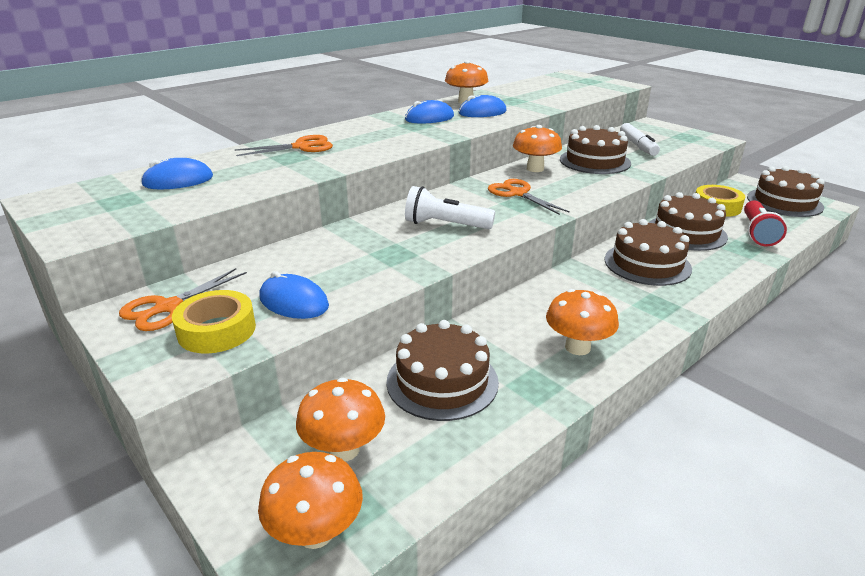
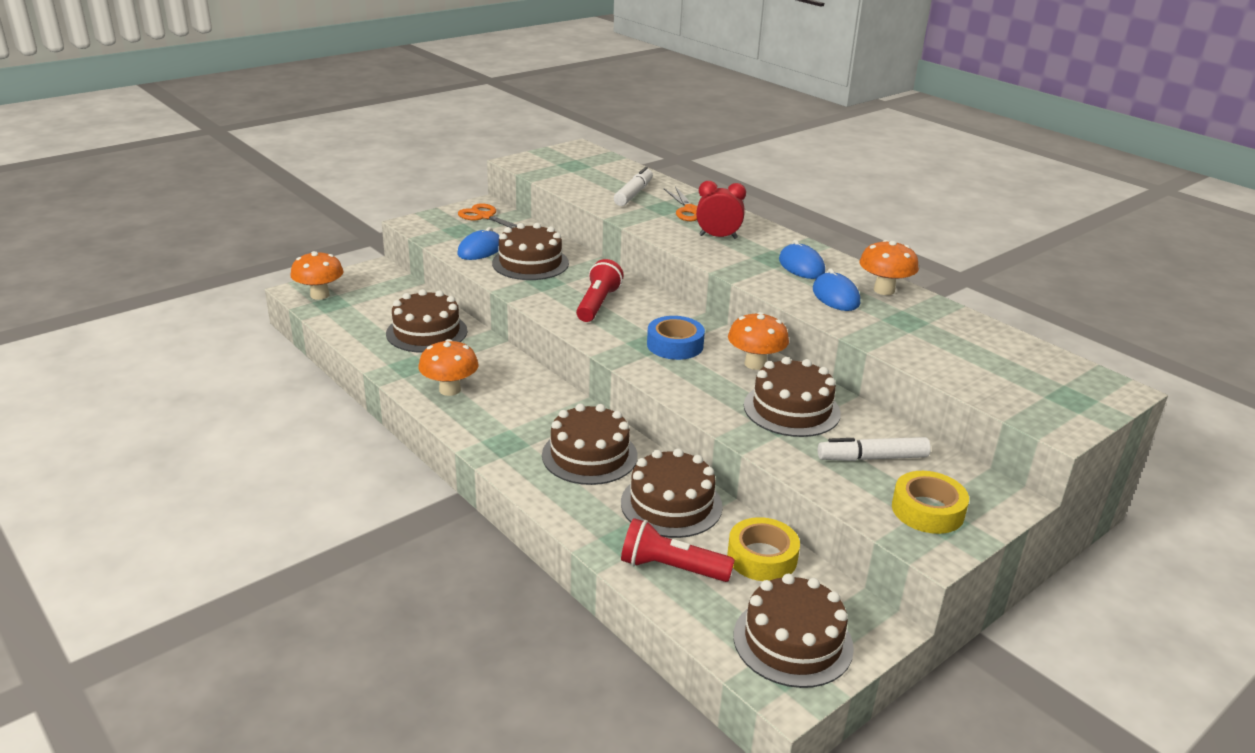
camera: 90 degrees right, 0 degrees up
blue mouse [141,158,213,189] -> none
yellow tape [172,290,256,354] -> yellow tape moved to [892,471,969,534]
orange mushroom [296,378,385,461] -> none
white flashlight [405,186,495,229] -> red flashlight [576,259,624,322]
orange scissors [488,179,570,215] -> blue tape [647,316,705,360]
none -> brown cake [492,223,569,280]
none -> white marker [614,167,653,206]
none -> red clock [696,181,746,239]

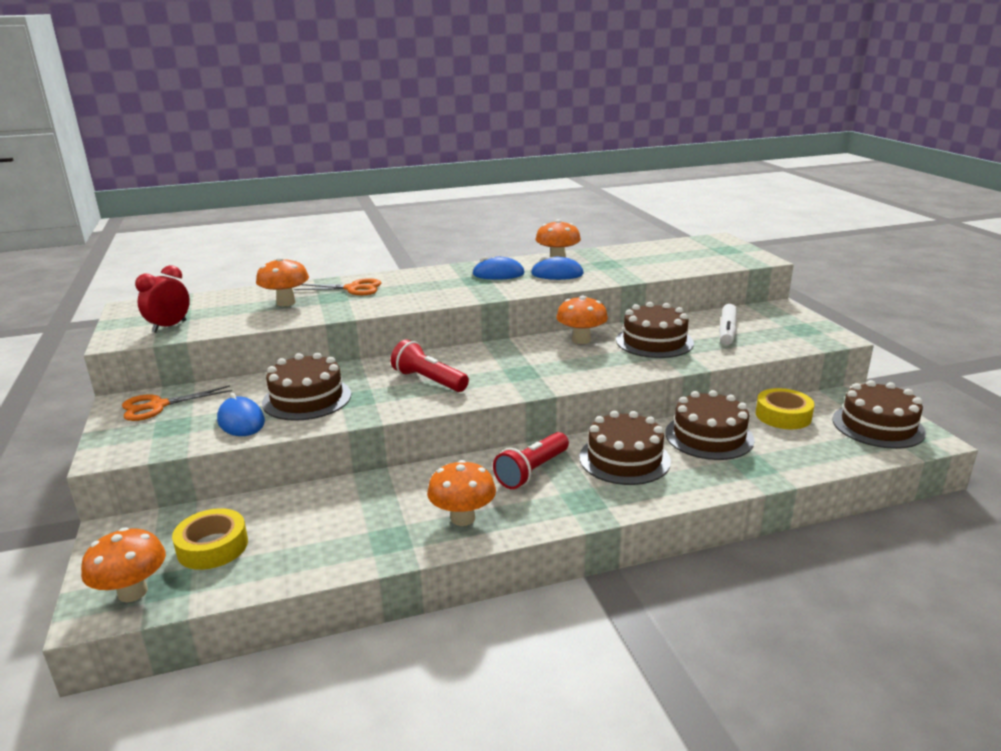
camera: 65 degrees left, 5 degrees down
brown cake [386,289,467,353] -> none
white marker [614,167,653,206] -> orange mushroom [256,257,309,306]
red flashlight [621,518,735,582] -> red flashlight moved to [493,432,569,489]
blue tape [647,316,705,360] -> none
red clock [696,181,746,239] -> red clock moved to [135,265,190,333]
yellow tape [892,471,969,534] -> yellow tape moved to [172,508,248,570]

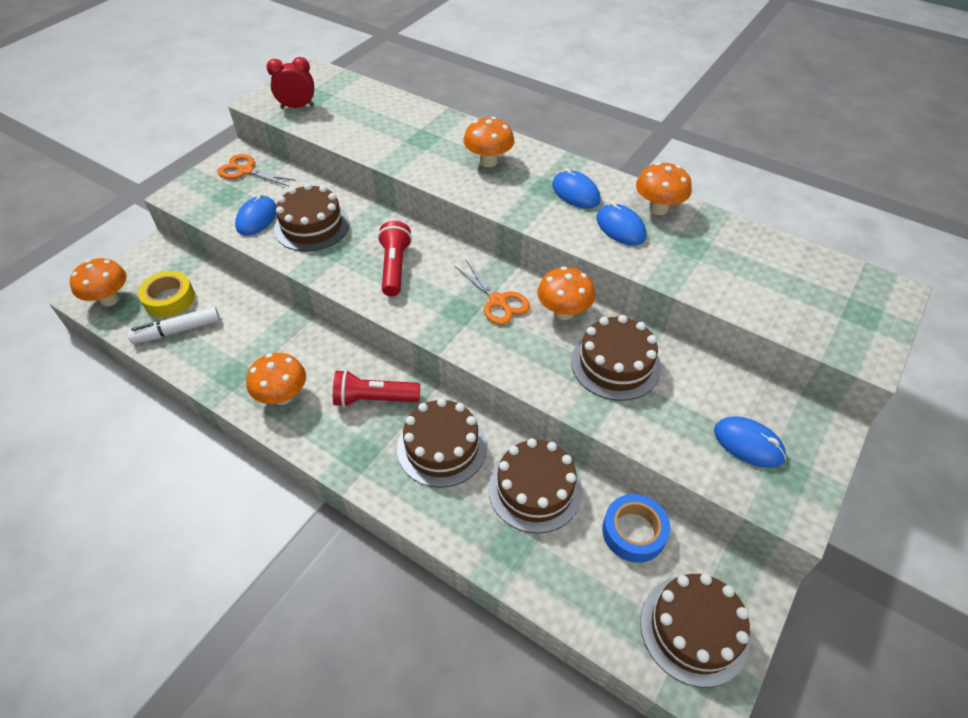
camera: 50 degrees right, 25 degrees up
orange mushroom [256,257,309,306] -> orange mushroom moved to [463,117,514,167]
orange scissors [293,278,381,295] -> orange scissors moved to [455,259,530,325]
white marker [719,304,737,345] -> white marker moved to [127,306,220,344]
yellow tape [756,388,814,429] -> blue tape [602,494,670,563]
none -> blue mouse [714,416,786,468]

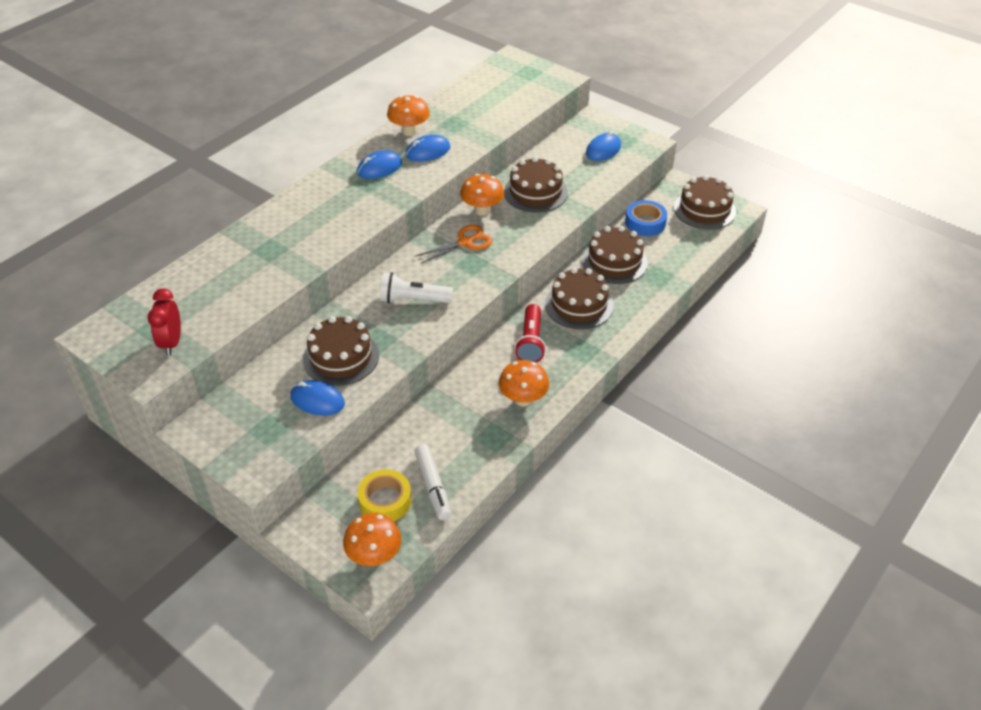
camera: 85 degrees left, 5 degrees down
orange scissors [218,154,296,186] -> none
red flashlight [378,221,412,296] -> white flashlight [380,272,453,303]
orange mushroom [463,117,514,167] -> none

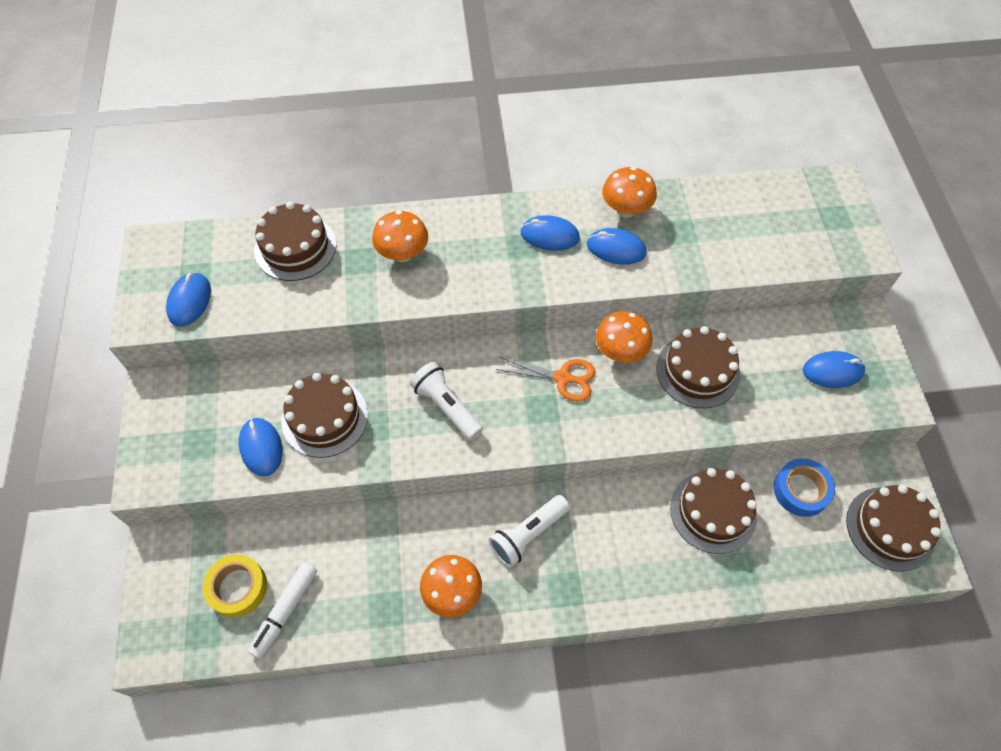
camera: 45 degrees right, 15 degrees up
red clock [147,289,181,355] -> blue mouse [166,272,211,327]
orange mushroom [343,513,401,566] -> orange mushroom moved to [372,211,428,262]
red flashlight [515,304,546,363] -> white flashlight [489,495,570,567]
brown cake [545,267,613,329] -> brown cake moved to [254,201,337,281]

